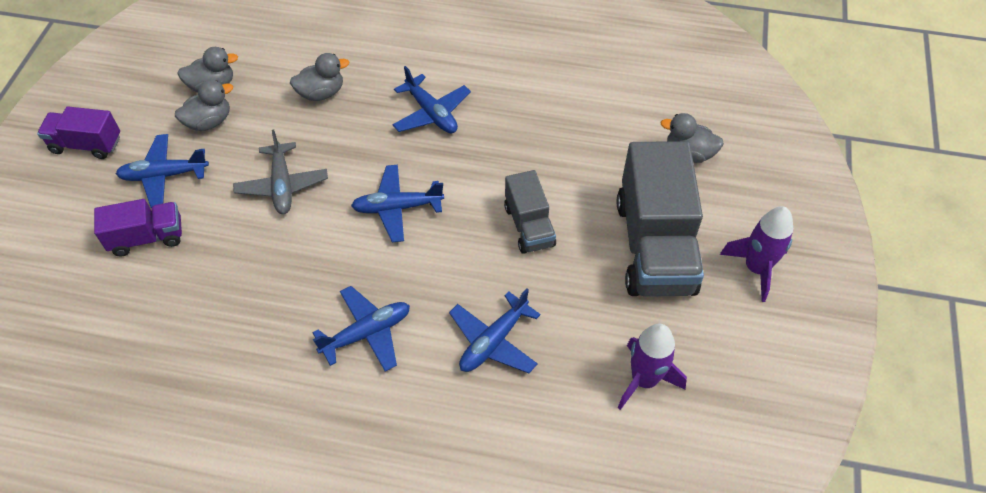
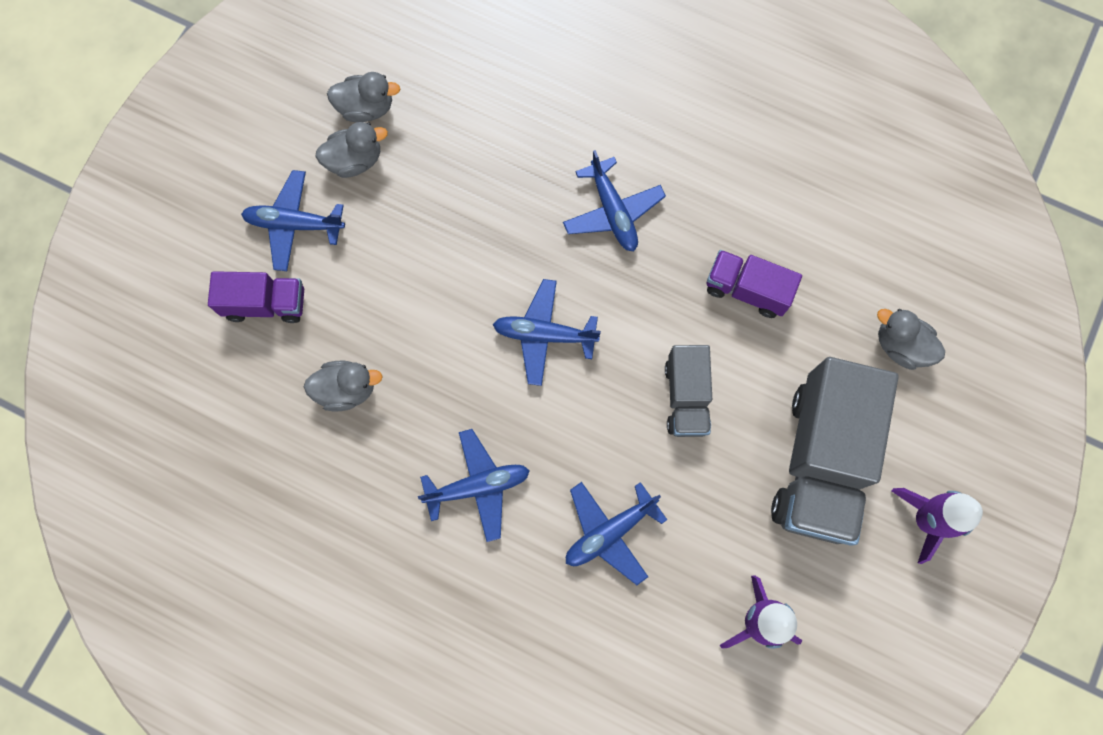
camera: 15 degrees right, 20 degrees up
purple truck [37,107,120,159] -> purple truck moved to [707,250,802,318]
grey plane [233,130,328,214] -> none
grey duck [290,53,349,101] -> grey duck moved to [304,361,383,412]

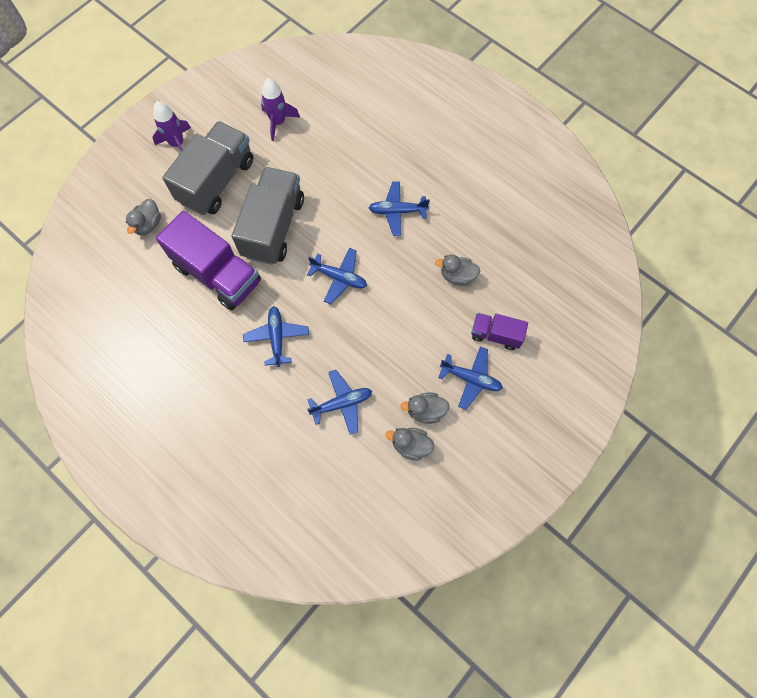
camera: 165 degrees left, 5 degrees down
blue plane [566,482,667,585] -> blue plane moved to [307,370,372,435]
grey truck [665,345,712,437] -> grey truck [232,167,304,265], size x1.88
purple truck [707,250,802,318] -> purple truck [156,211,261,310], size x1.88
grey duck [877,309,945,370] -> grey duck turned 60 degrees clockwise [126,199,161,235]

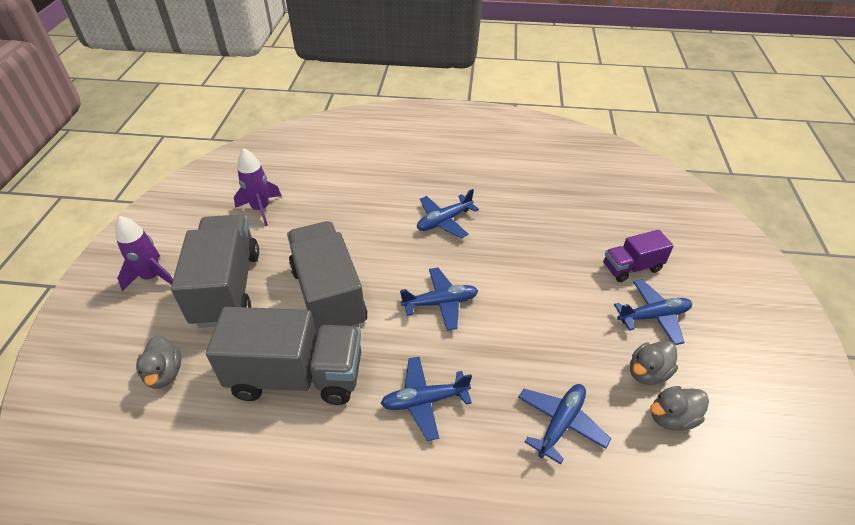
camera: 35 degrees left, 25 degrees down
purple truck [156,211,261,310] -> grey truck [206,307,361,405]
blue plane [243,306,309,367] -> blue plane turned 60 degrees counterclockwise [381,357,472,441]
grey duck [435,255,480,286] -> none

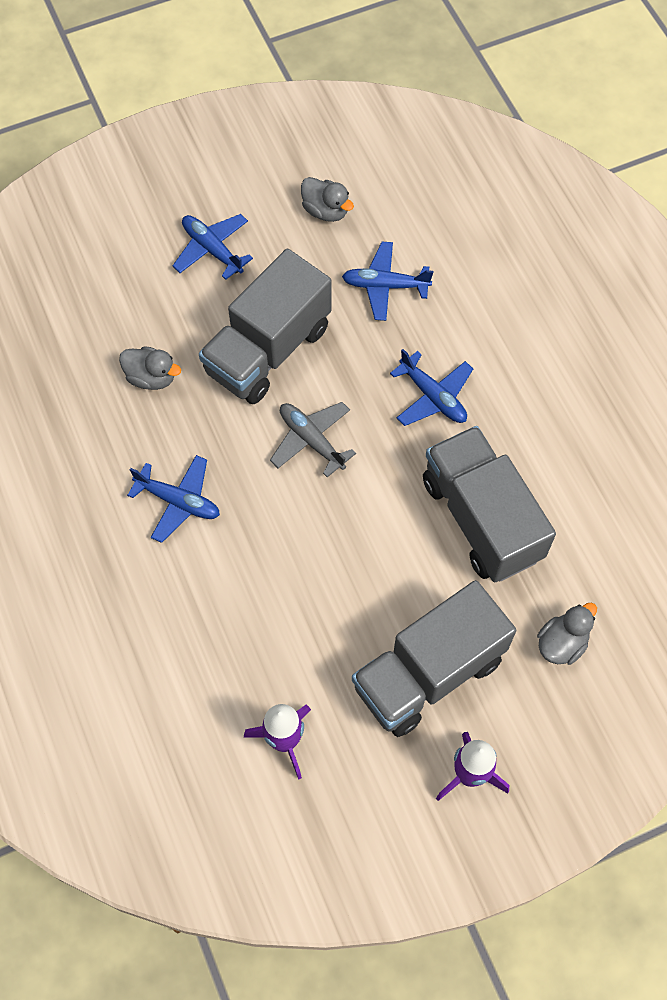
camera: 120 degrees left, 20 degrees up
grey truck [287,221,368,334] -> grey truck moved to [199,249,331,404]
blue plane [400,268,478,331] -> grey plane [270,402,356,477]
purple truck [603,230,674,282] -> none
grey duck [630,341,678,385] -> grey duck moved to [119,346,181,390]

